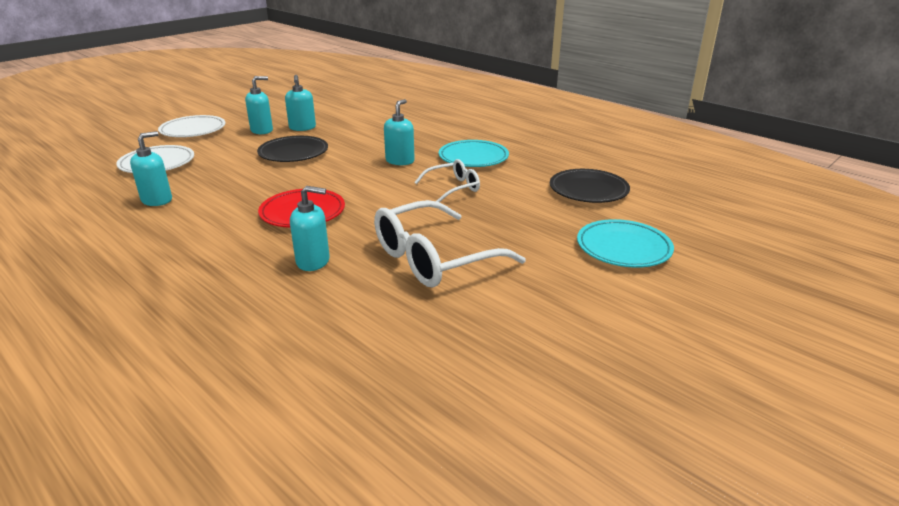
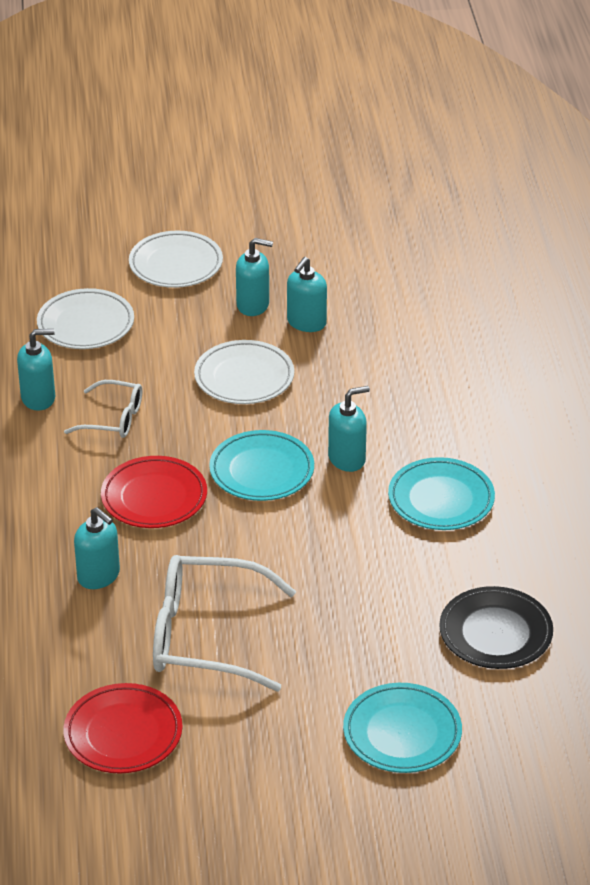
camera: 40 degrees right, 10 degrees up
black plate [257,136,328,162] -> white plate [194,340,294,404]
white glasses [414,159,480,202] -> white glasses moved to [64,380,142,438]
none -> red plate [63,683,183,774]
none -> turquoise plate [209,430,314,501]

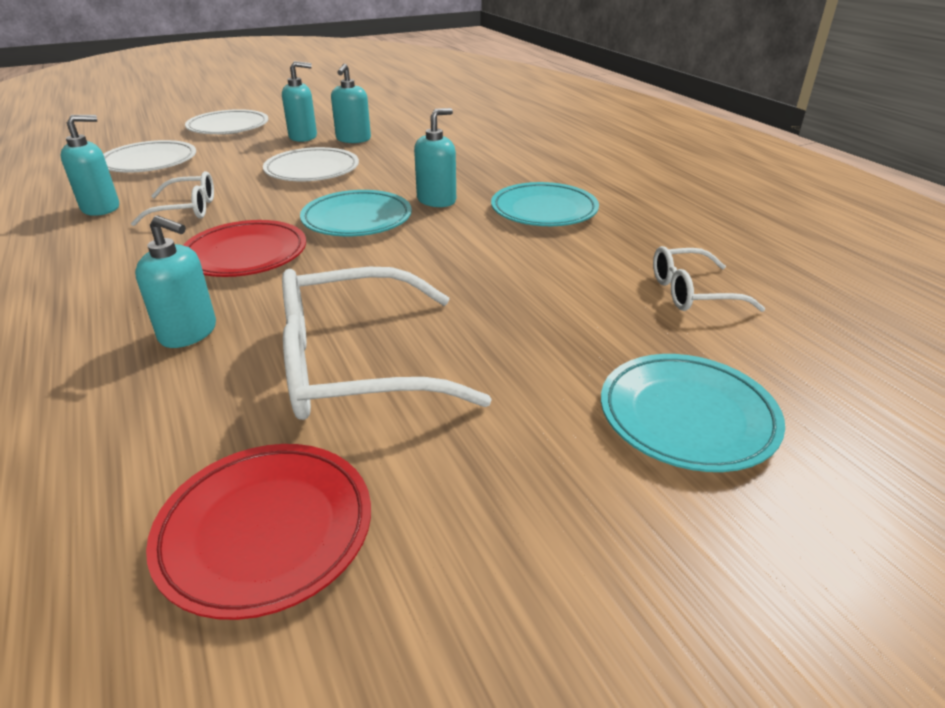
camera: 20 degrees left, 5 degrees down
black plate [439,586,553,669] -> white glasses [653,246,766,312]

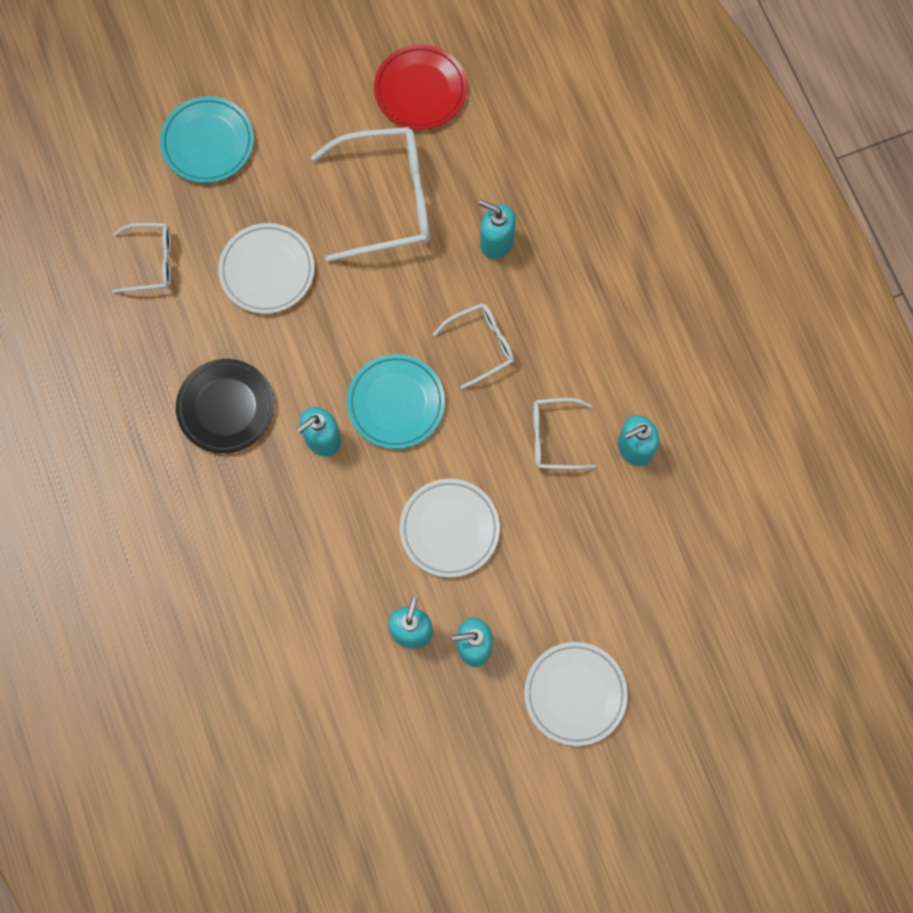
camera: 175 degrees left, 40 degrees up
white plate [103,140,196,172] -> white plate moved to [218,223,314,314]
red plate [183,220,306,277] -> white glasses [433,303,514,389]
turquoise plate [491,182,599,226] -> black plate [176,359,274,454]

